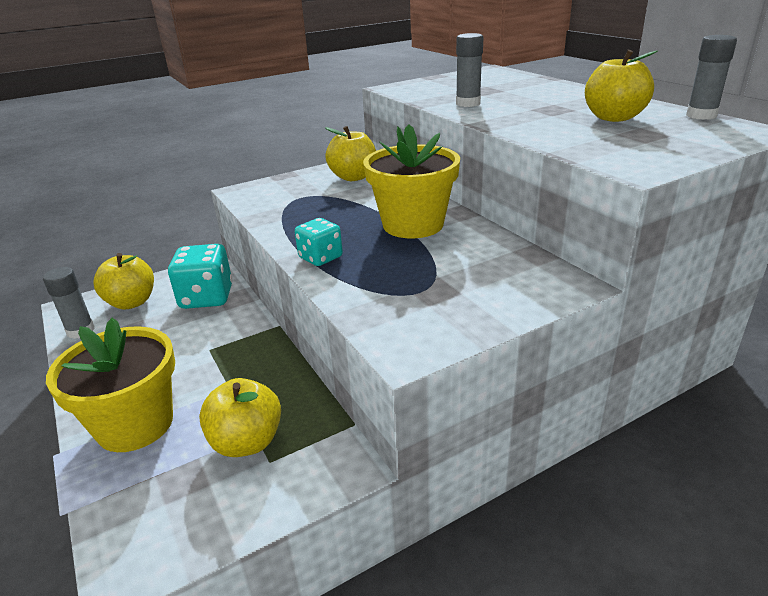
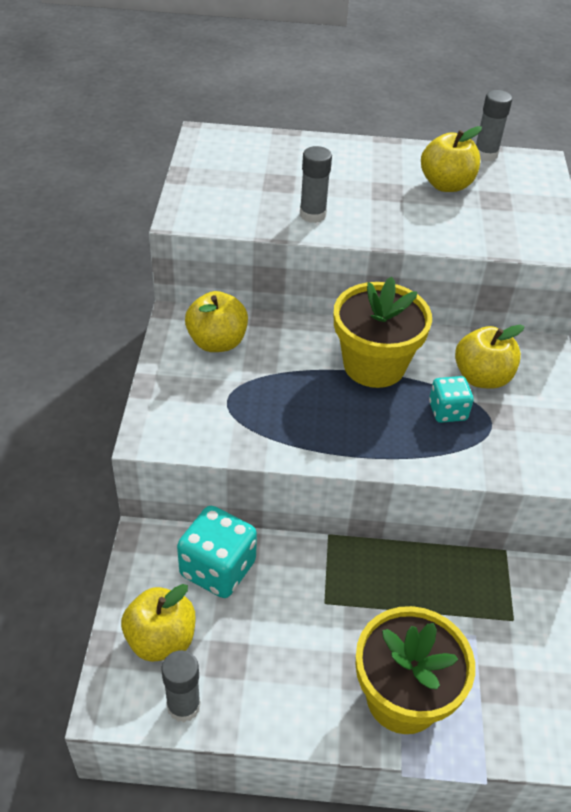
camera: 60 degrees left, 15 degrees up
yellow apple [199,378,281,457] -> yellow apple moved to [455,325,525,389]
turquoise dice [295,218,343,266] -> turquoise dice moved to [429,376,474,423]

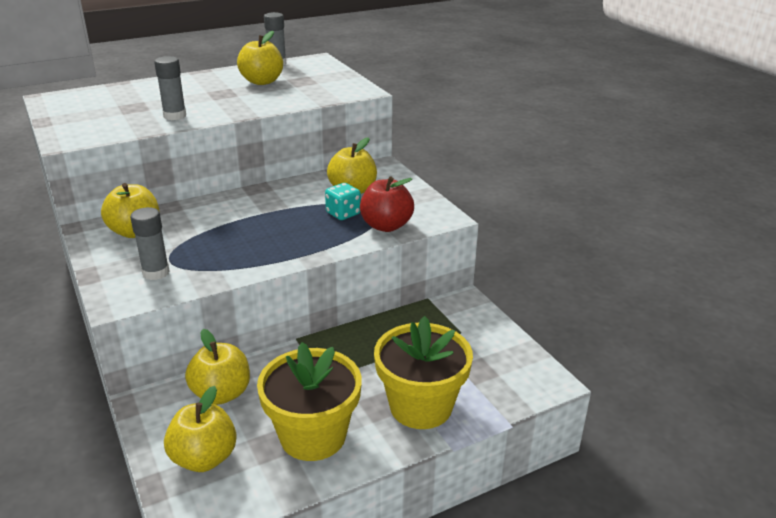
camera: 30 degrees left, 15 degrees down
grey glue stick [162,650,201,722] -> grey glue stick moved to [130,207,170,280]
turquoise dice [177,506,257,598] -> yellow apple [185,329,250,405]
yellow flower pot [334,277,432,388] -> yellow flower pot moved to [257,342,362,461]
none -> red apple [360,177,414,232]

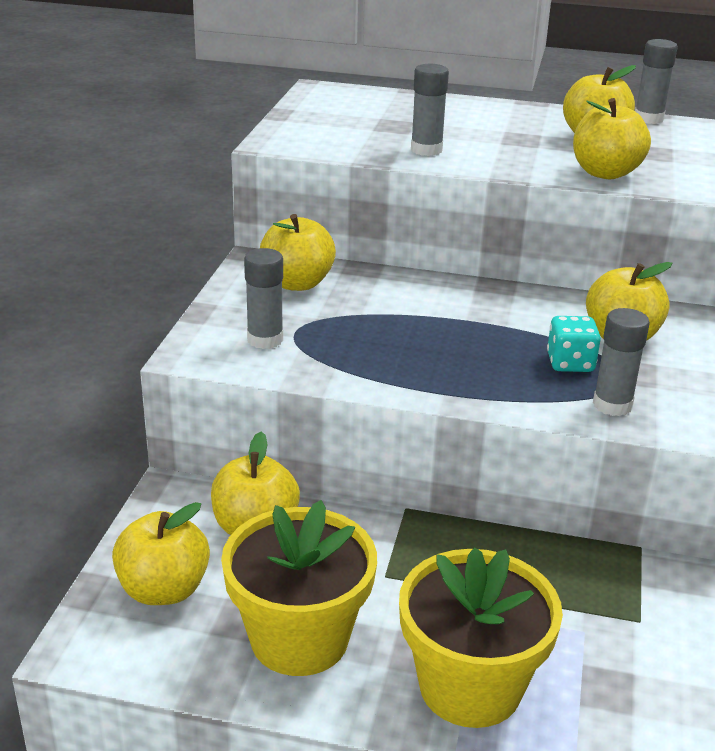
camera: 40 degrees right, 0 degrees up
red apple [360,177,414,232] -> grey glue stick [593,308,650,416]
none -> yellow apple [573,98,651,179]

